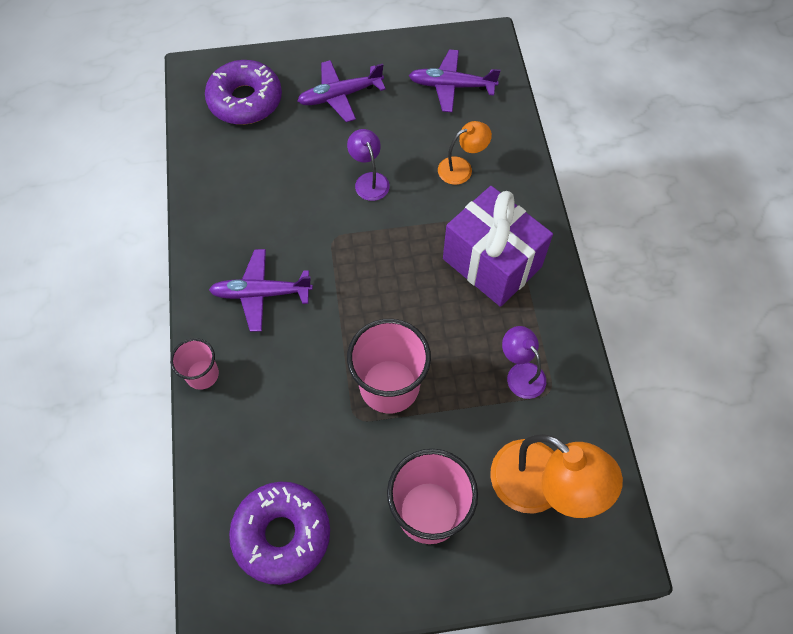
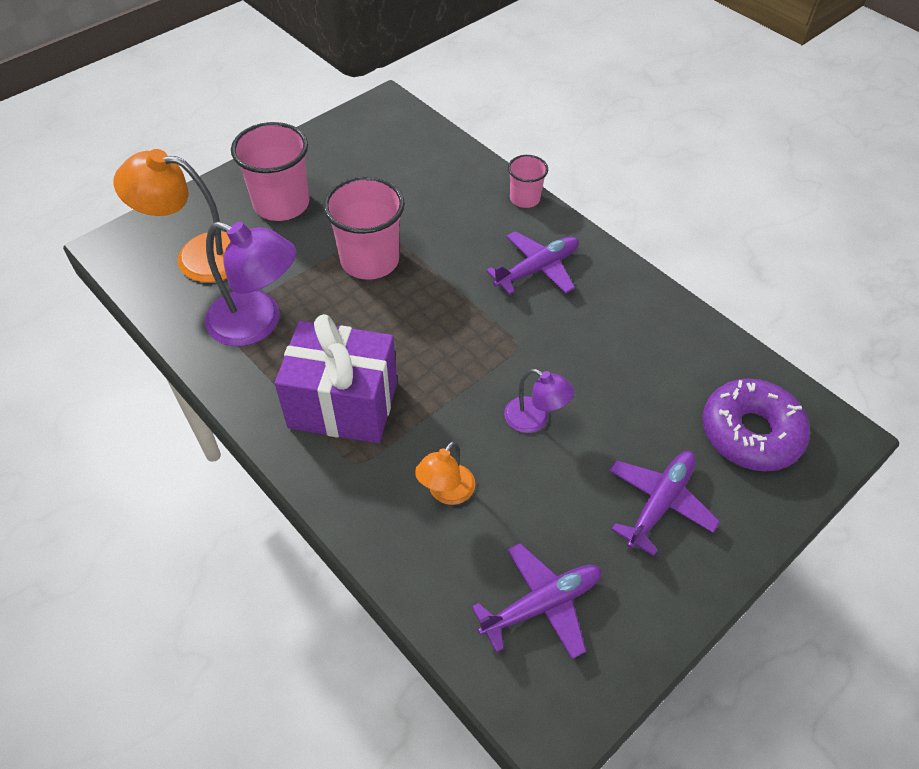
camera: 145 degrees right, 10 degrees down
purple donut [229,481,330,585] -> none
purple lamp [502,326,546,399] -> purple lamp [205,222,296,346], size x1.82

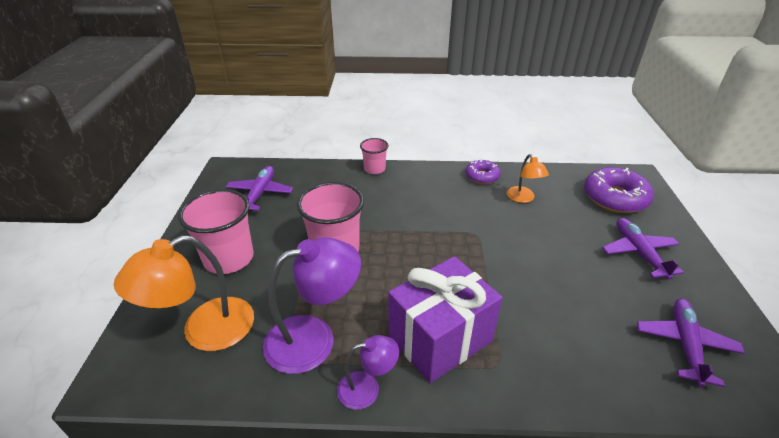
camera: 45 degrees left, 15 degrees down
orange lamp [415,441,475,505] -> orange lamp moved to [507,154,549,203]
purple plane [486,231,579,295] -> purple plane moved to [226,166,293,211]
purple lamp [504,369,574,433] -> purple lamp moved to [337,335,399,410]
none -> purple donut [466,159,501,184]

